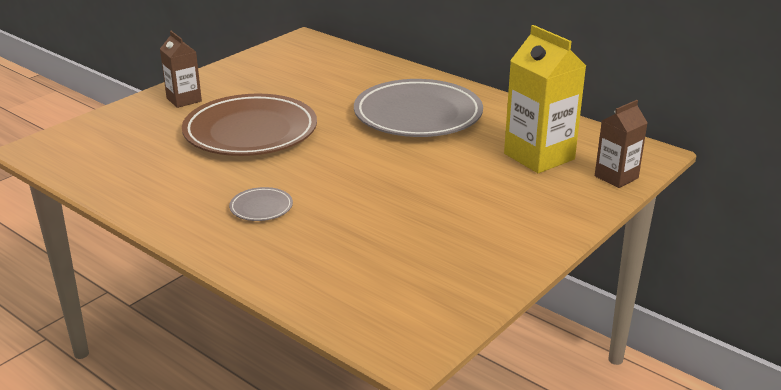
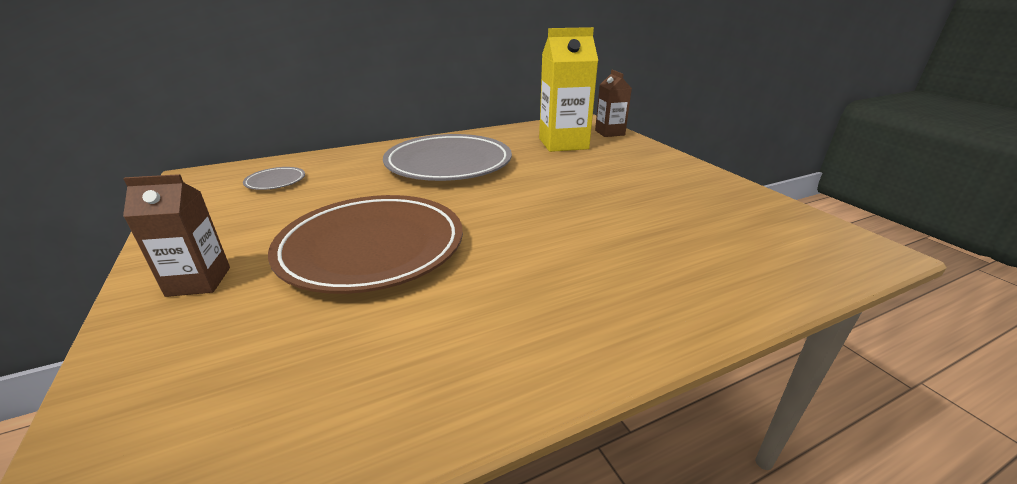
camera: 65 degrees left, 0 degrees up
grey plate [229,187,293,221] -> grey plate moved to [243,167,305,190]

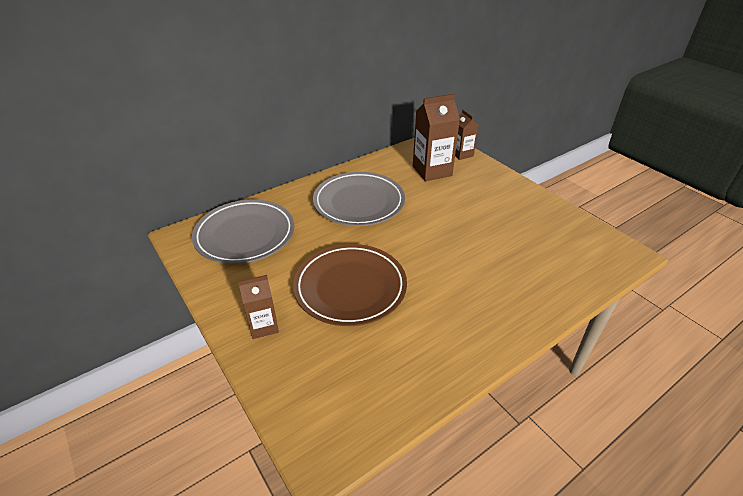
camera: 10 degrees left, 10 degrees up
grey plate [243,167,305,190] -> grey plate [192,199,294,264], size x2.44
yellow carton [539,27,598,152] -> brown carton [413,94,460,181]

